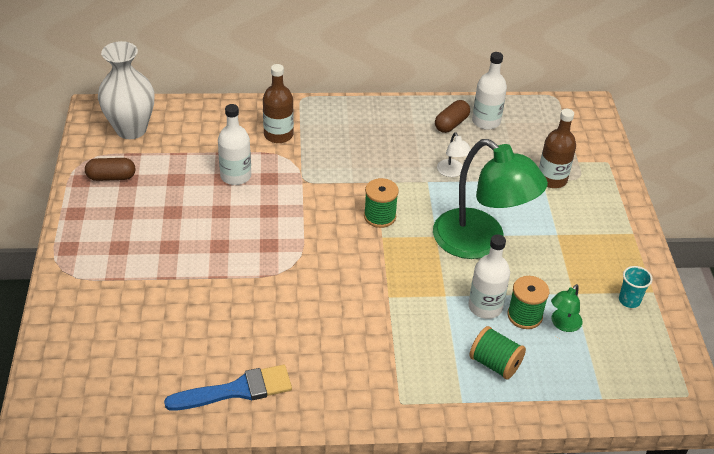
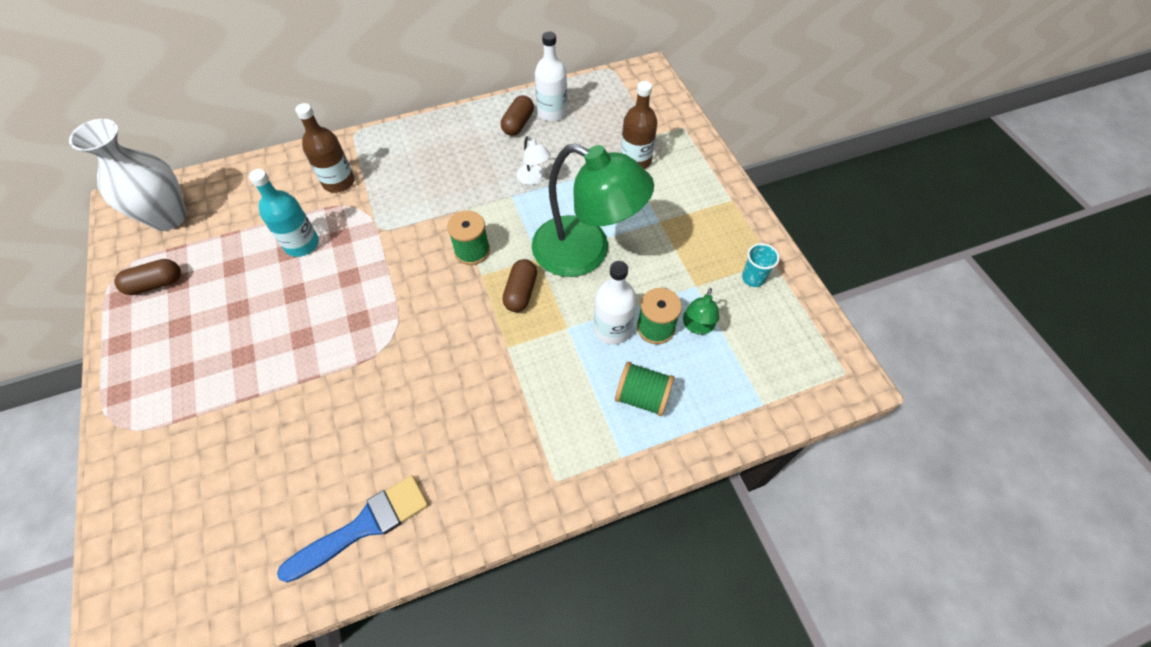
camera: 15 degrees left, 15 degrees up
white bottle [218,104,251,185] -> turquoise bottle [249,169,319,257]
none -> brown capsule [503,259,537,312]

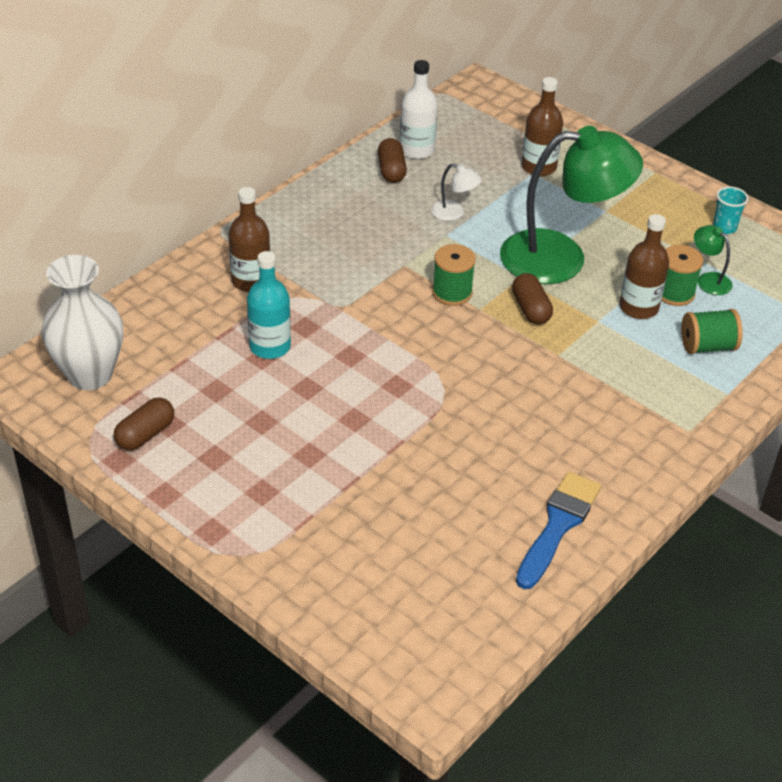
camera: 30 degrees left, 15 degrees down
white bottle [594,261,637,345] -> brown bottle [620,214,669,319]
green lamp [683,288,719,335] -> green lamp turned 150 degrees clockwise [694,225,733,295]

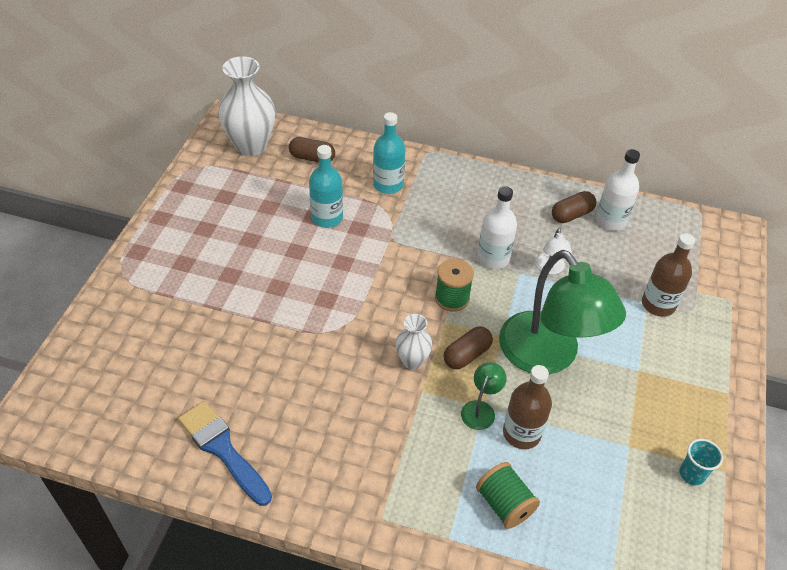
camera: 65 degrees right, 5 degrees up
brown capsule [114,397,174,451] -> brown capsule moved to [289,137,335,163]
brown bottle [229,187,270,292] -> turquoise bottle [373,112,405,194]
blue brush [516,472,601,589] -> blue brush turned 135 degrees counterclockwise [178,401,272,506]
green spool [661,245,703,306] -> none
green lamp [694,225,733,295] -> green lamp moved to [461,362,507,430]
none -> white vase [395,314,432,369]
none -> white bottle [477,186,517,269]

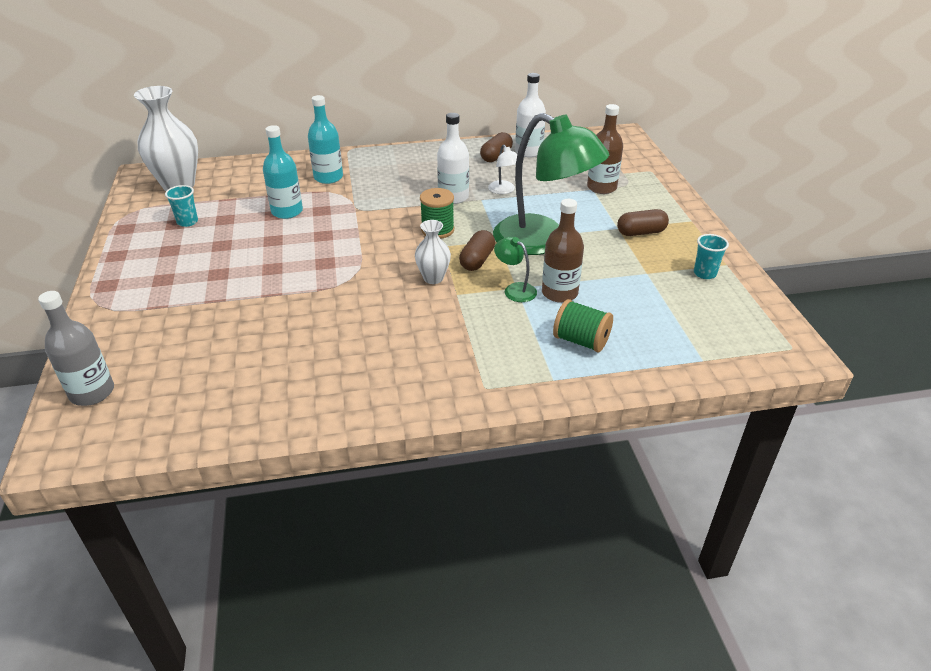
camera: 25 degrees left, 10 degrees down
blue brush [178,401,272,506] -> none
brown capsule [289,137,335,163] -> brown capsule moved to [617,209,669,236]
green lamp [461,362,507,430] -> green lamp turned 45 degrees counterclockwise [494,237,537,302]
none -> grey bottle [38,291,114,406]
none -> turquoise cup [165,185,198,227]

